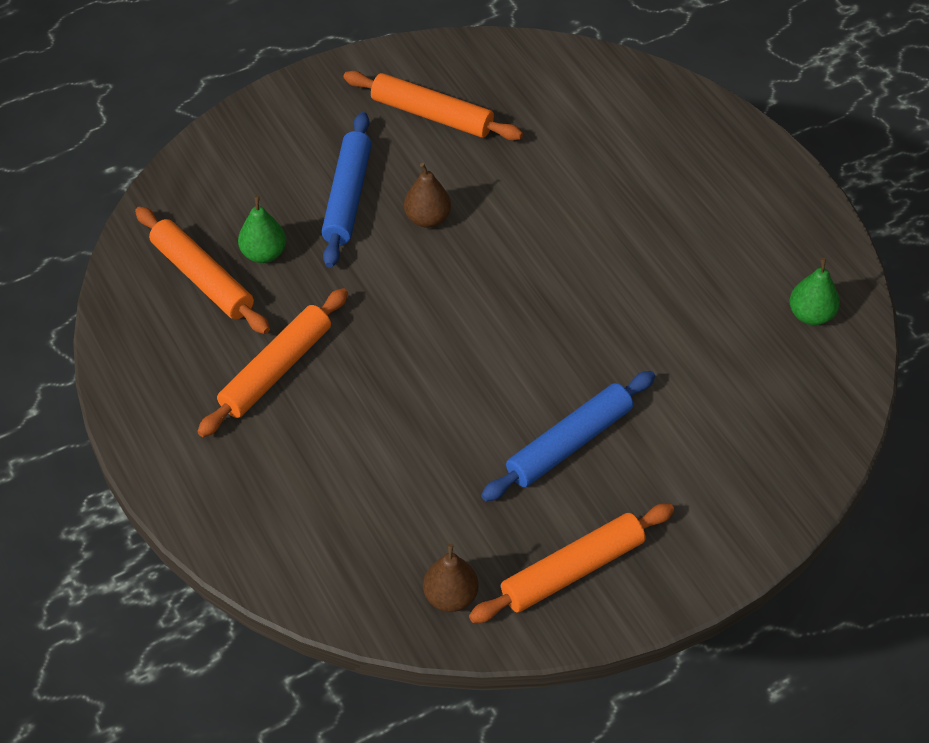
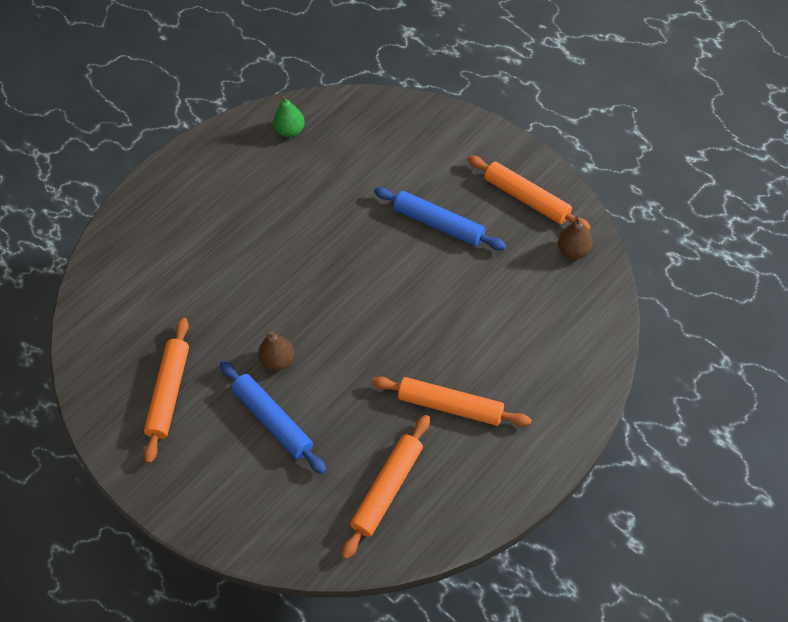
camera: 105 degrees left, 5 degrees up
green pear [238,196,286,263] -> none
blue rolling pin [321,112,372,268] -> blue rolling pin turned 60 degrees clockwise [220,361,326,474]

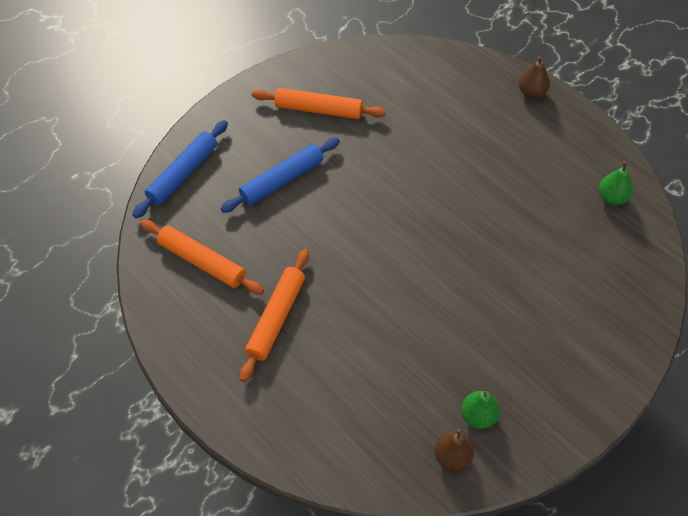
camera: 90 degrees right, 0 degrees up
brown pear [258,331,294,371] -> brown pear moved to [519,56,550,99]
blue rolling pin [374,187,507,251] -> blue rolling pin moved to [132,120,228,218]
orange rolling pin [467,155,591,231] -> none
none -> green pear [461,391,500,429]

